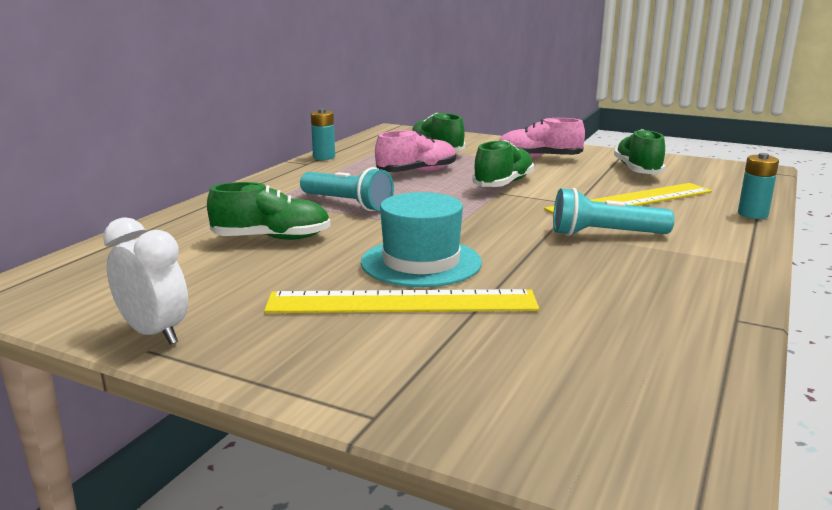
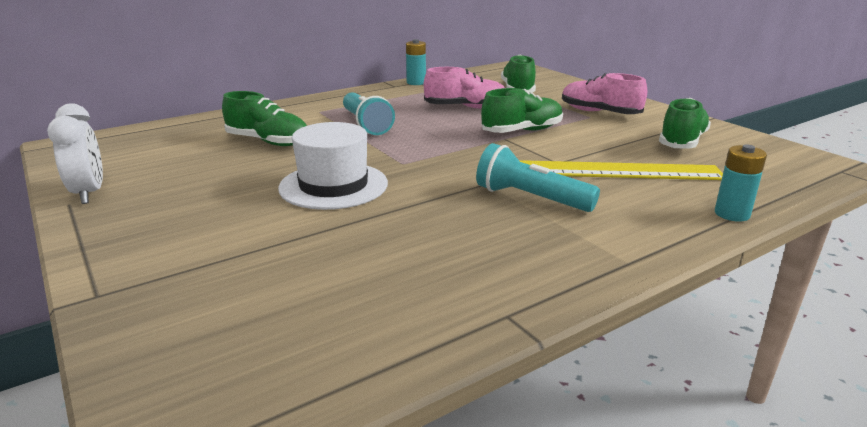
camera: 30 degrees right, 5 degrees up
yellow ruler [264,289,539,313] -> none
turquoise hat [361,192,482,287] -> white hat [278,122,388,210]

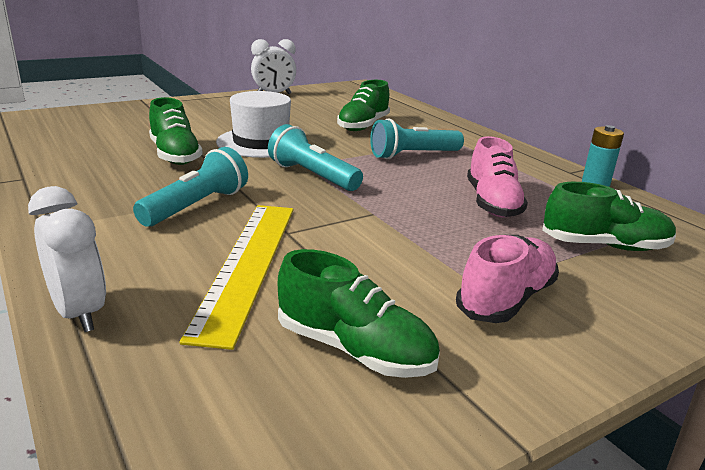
camera: 90 degrees right, 0 degrees up
green shoe [481,88,563,133] -> green shoe moved to [149,97,203,165]
turquoise battery [715,144,767,222] -> white clock [28,186,106,332]
none -> turquoise flashlight [268,124,363,191]

